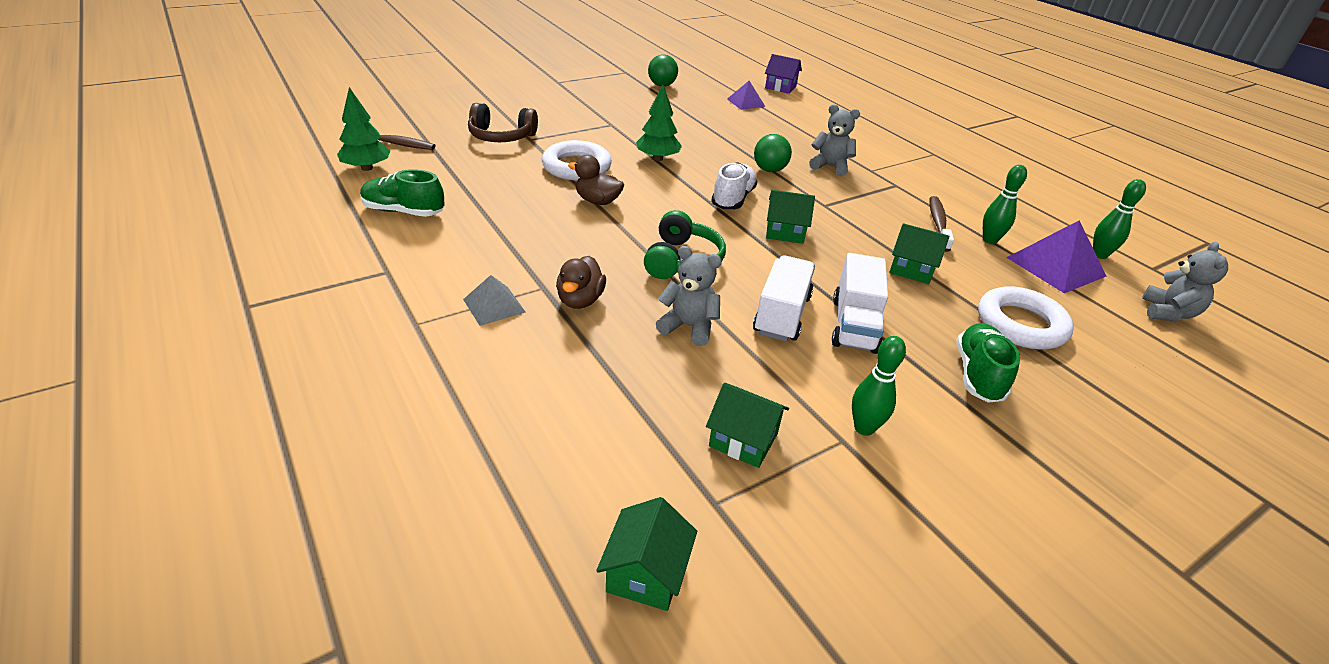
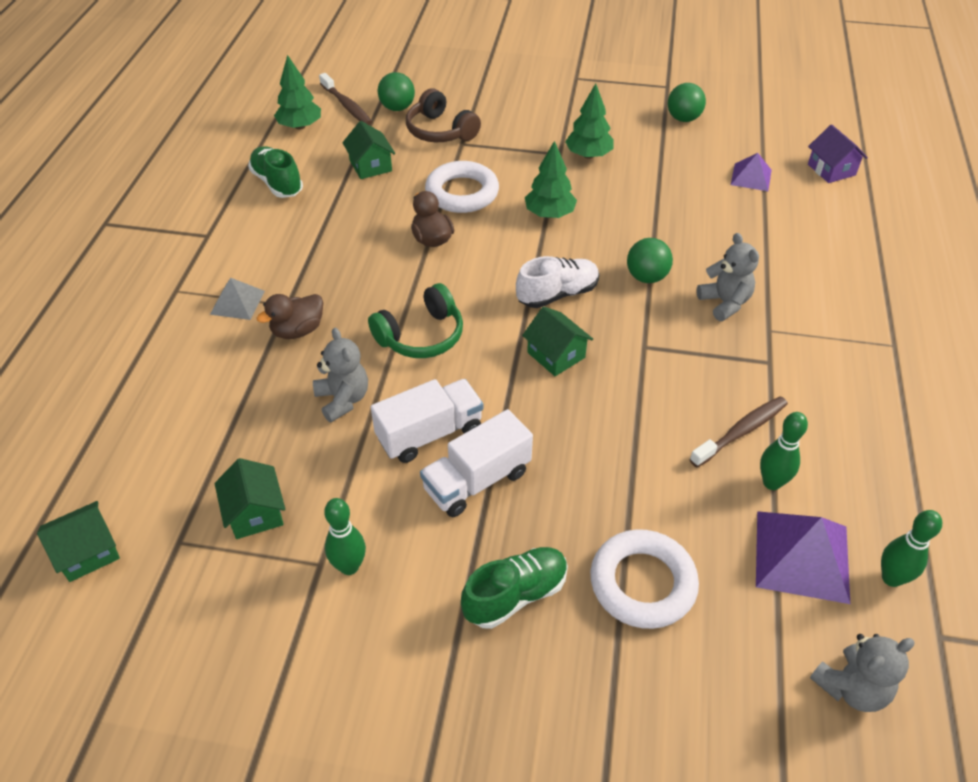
camera: 45 degrees right, 10 degrees up
green house [889,223,949,284] -> green house moved to [342,121,395,179]
none -> green ball [378,72,415,111]
none -> green tree [565,83,614,159]

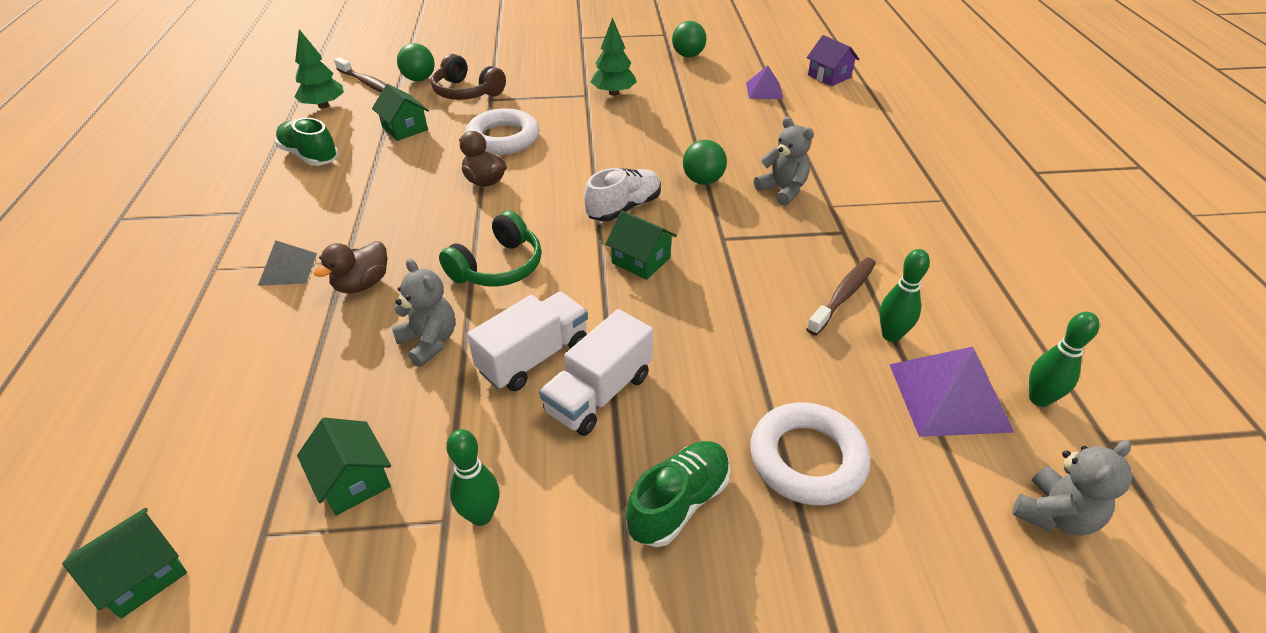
camera: 15 degrees left, 5 degrees down
green tree [525,141,577,218] -> none

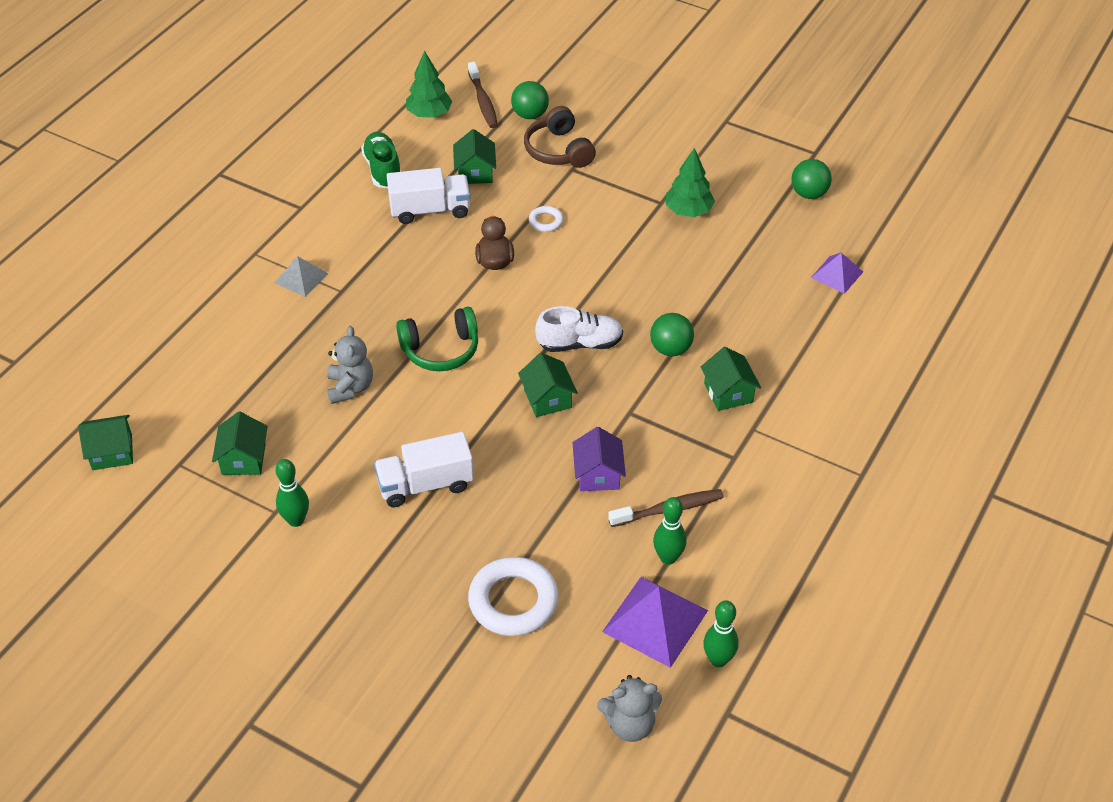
camera: 35 degrees right, 5 degrees up
brown duck [314,241,387,294] -> none
white ring [465,108,539,155] -> white ring [529,206,564,232], size x0.48
white truck [467,292,588,391] -> white truck moved to [387,168,470,224]
green shoe [626,441,731,547] -> none
grey teddy bear [754,117,814,206] -> green house [701,347,761,411]
purple house [807,35,860,86] -> purple house moved to [573,427,626,491]

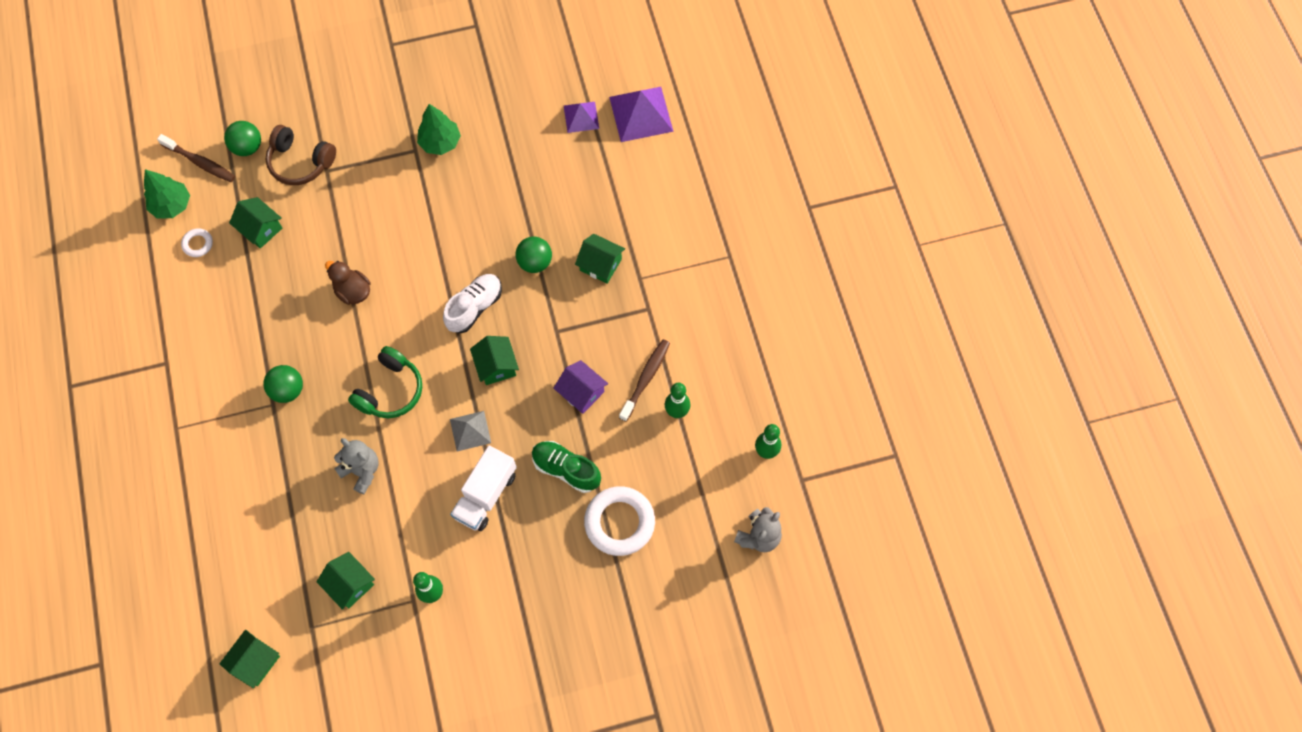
camera: 45 degrees left, 20 degrees up
grey pyramid [275,256,328,297] -> grey pyramid moved to [450,411,491,451]
green shoe [361,132,401,188] -> green shoe moved to [532,441,601,493]
white truck [387,168,470,224] -> none
green house [518,353,578,417] -> green house turned 45 degrees clockwise [470,336,519,385]
white ring [529,206,564,232] -> white ring moved to [181,228,213,257]
purple pyramid [602,577,708,668] -> purple pyramid moved to [609,87,673,142]
green ball [792,159,832,199] -> green ball moved to [264,365,303,403]

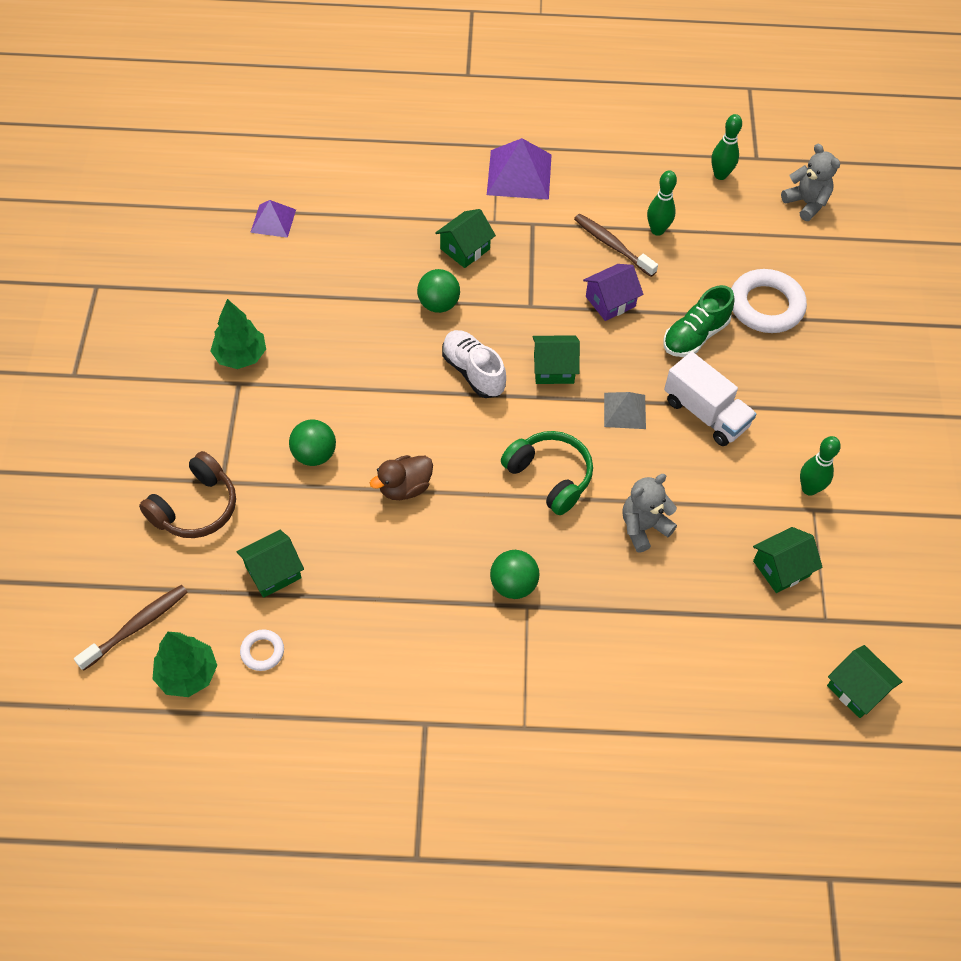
camera: 75 degrees left, 10 degrees down
green ball [224,121,261,156] -> green ball moved to [289,419,336,466]
purple pyramid [609,87,673,142] -> purple pyramid moved to [487,138,552,200]

